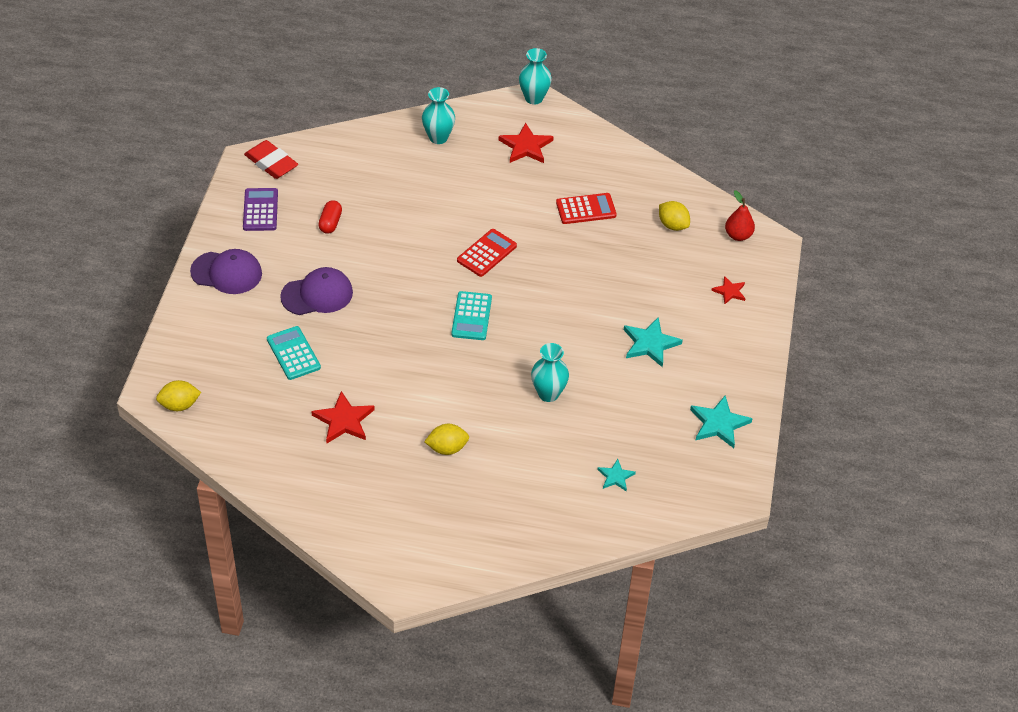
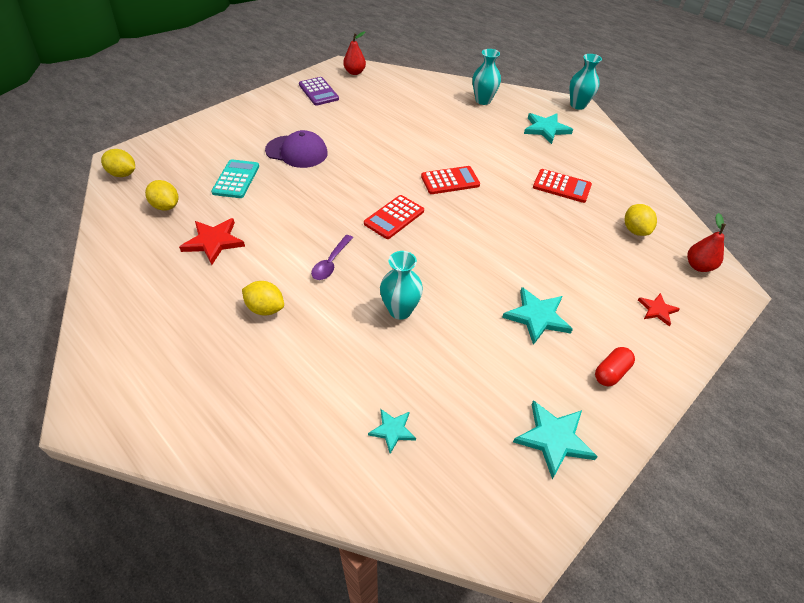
camera: 35 degrees right, 0 degrees up
purple cap [190,249,262,294] -> none
purple calculator [243,188,278,231] -> purple calculator turned 120 degrees clockwise [299,77,339,106]
red eraser [244,140,298,179] -> red pear [343,31,366,75]
red capsule [318,200,342,233] -> red capsule moved to [595,347,635,387]
turquoise calculator [451,291,492,340] -> red calculator [364,195,424,239]
red star [499,123,554,163] -> turquoise star [524,113,573,144]
none -> yellow lemon [145,180,178,211]
none -> purple spoon [311,235,353,280]

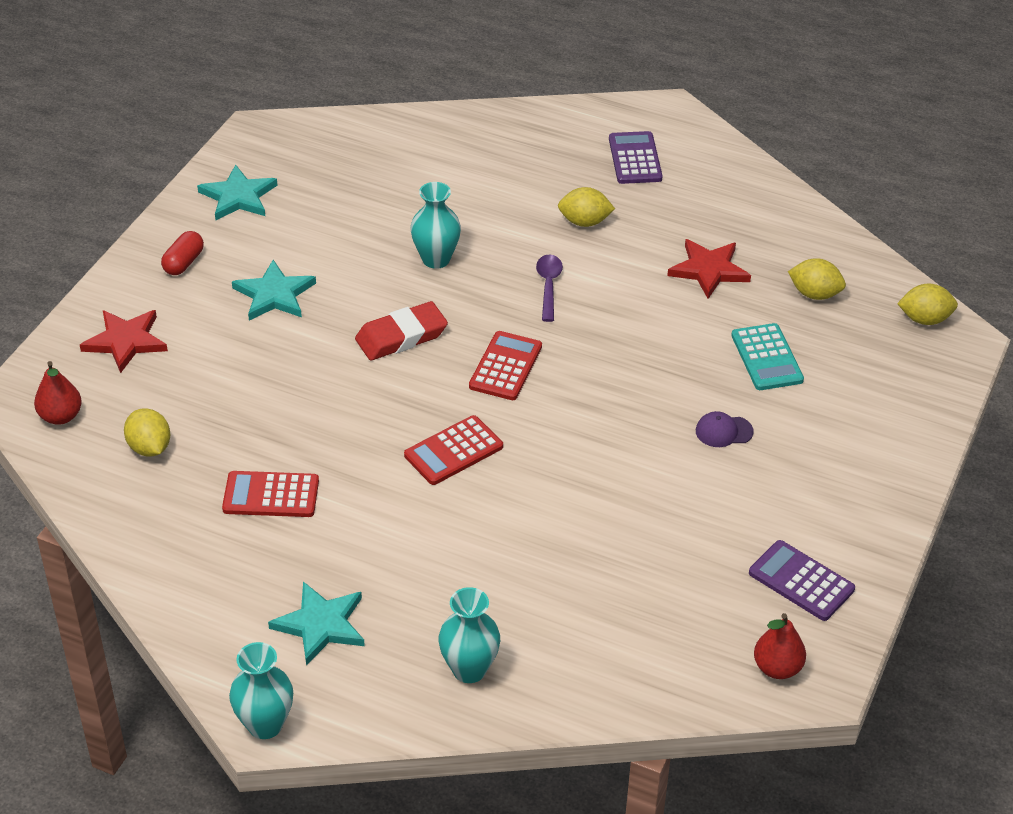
camera: 160 degrees right, 5 degrees down
purple cap [265,130,328,168] -> purple cap [696,411,754,447], size x0.53
turquoise star [368,409,416,454] -> none
red star [638,293,680,326] -> red star [80,310,168,373], size x1.68
none -> red eraser [355,301,448,360]
none -> purple calculator [609,131,663,184]

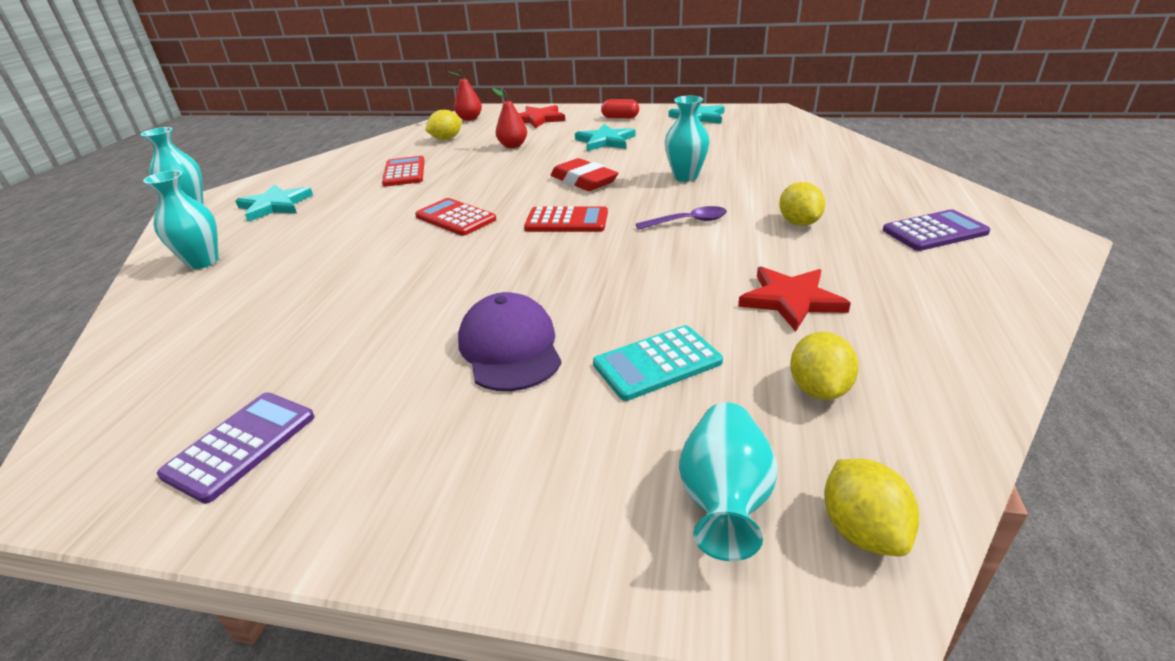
camera: 80 degrees right, 10 degrees down
purple cap [696,411,754,447] -> purple cap [458,292,561,391], size x1.89
red pear [754,613,806,679] -> red pear moved to [492,88,527,148]
none -> turquoise vase [679,402,778,561]

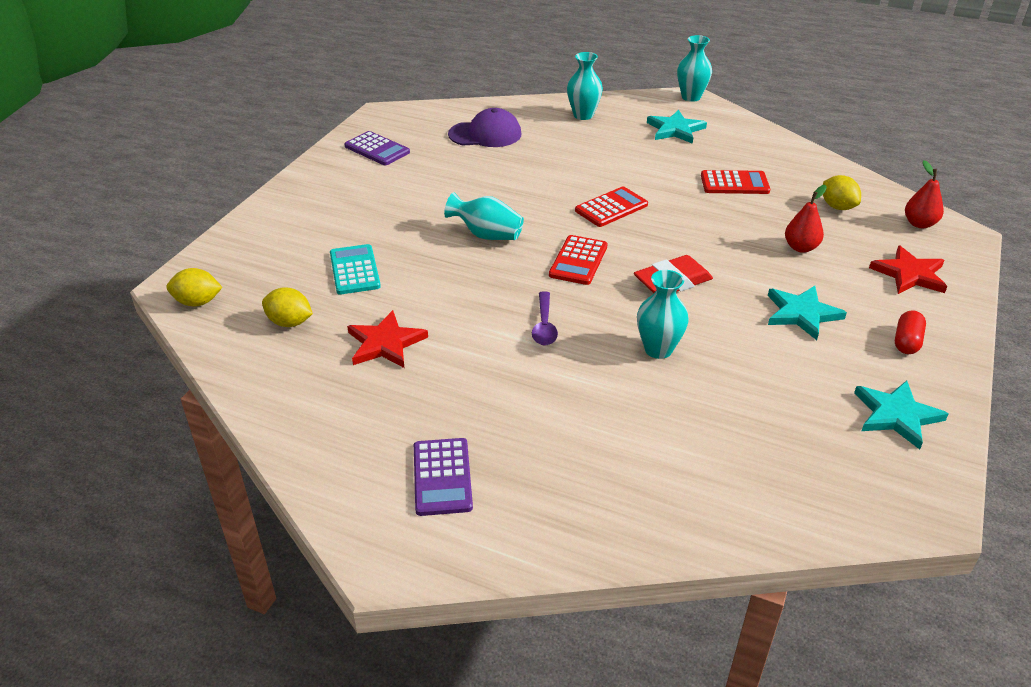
camera: 100 degrees right, 5 degrees up
purple cap [458,292,561,391] -> purple cap moved to [448,108,521,147]
turquoise vase [679,402,778,561] -> turquoise vase moved to [444,192,524,240]
yellow lemon [779,182,825,226] -> none

